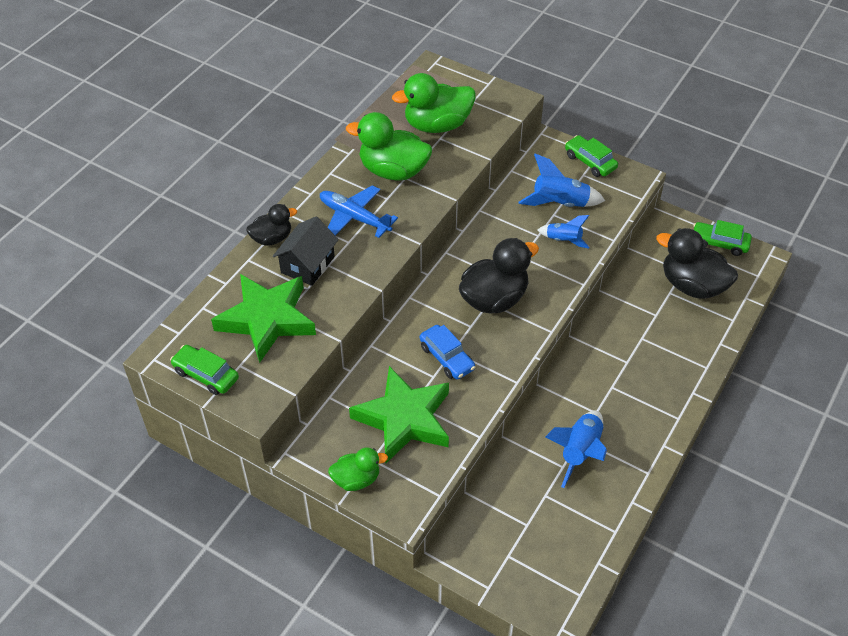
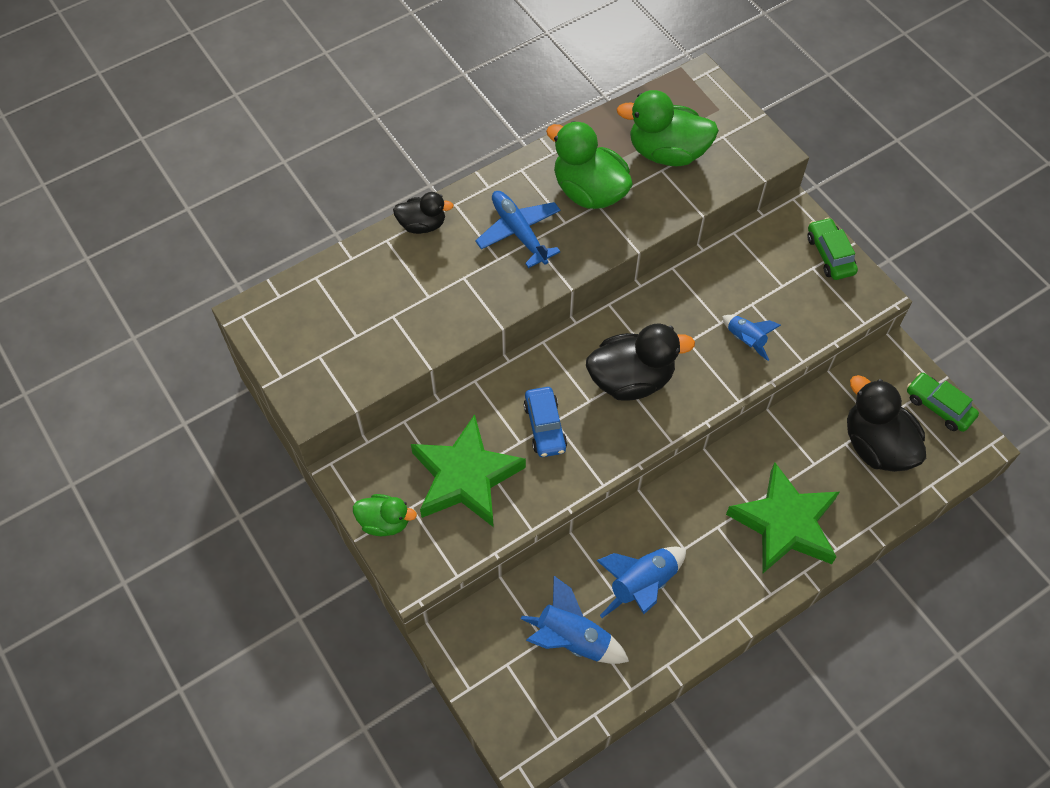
camera: 25 degrees right, 10 degrees up
green car [170,345,239,395] -> none
green star [211,274,316,363] -> green star moved to [726,462,839,574]
black house [273,217,339,286] -> none
blue rocket [518,154,605,207] -> blue rocket moved to [520,576,629,664]

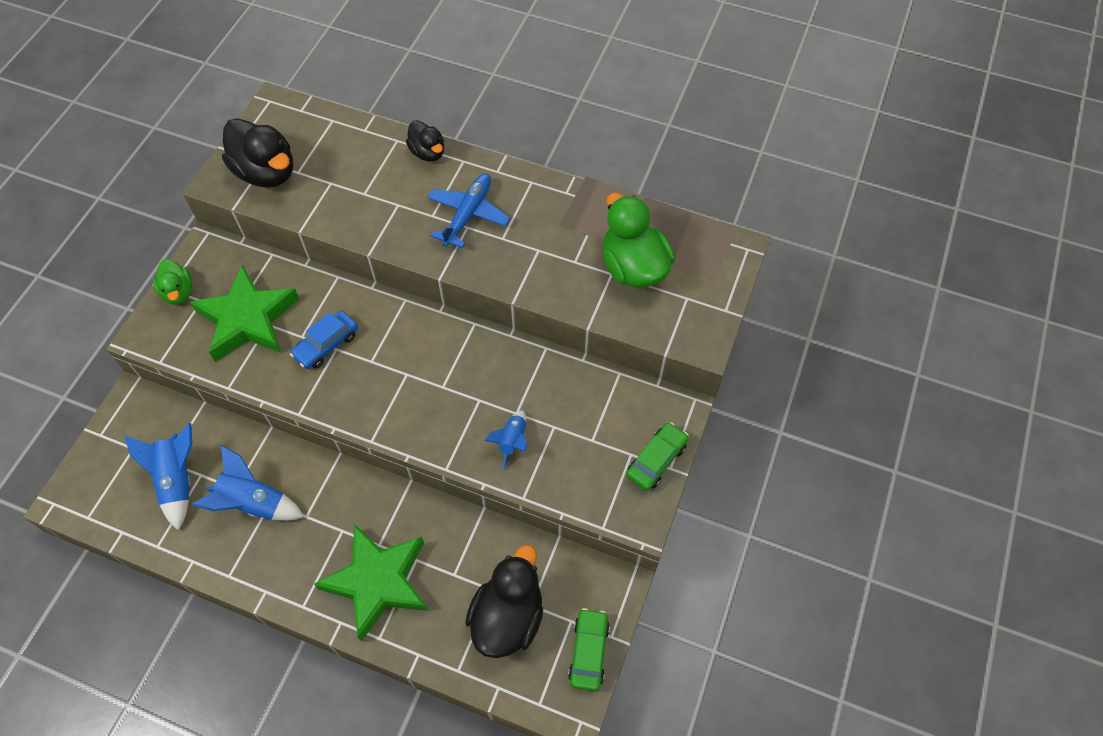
camera: 55 degrees right, 0 degrees up
green duck [546,121,633,209] -> none
black duck [586,324,695,401] -> black duck moved to [222,118,293,188]

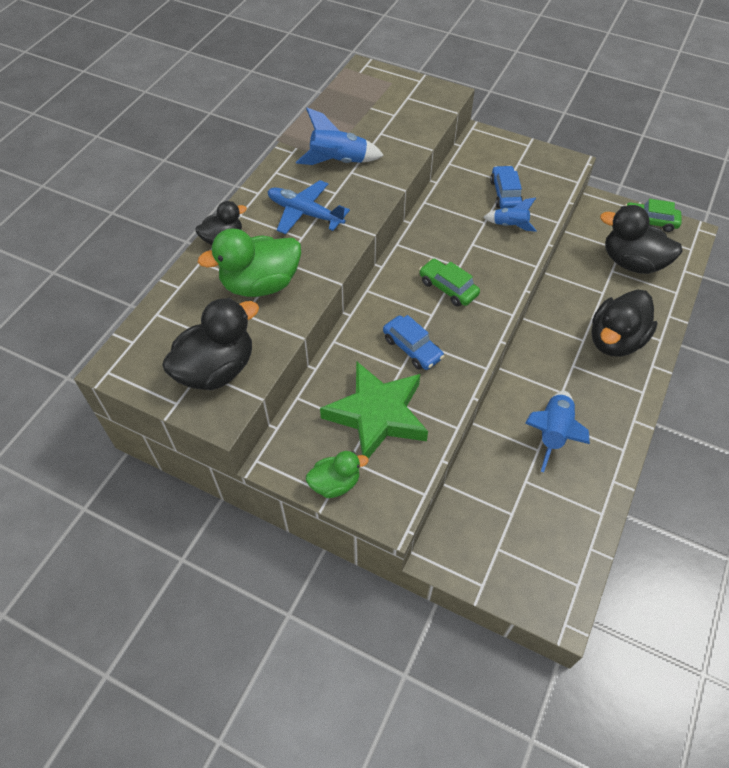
camera: 85 degrees left, 5 degrees down
blue rocket [124,423,192,531] -> blue rocket moved to [296,108,384,165]
green star [314,524,428,642] -> black duck [591,289,658,357]
green duck [603,193,675,288] -> green duck moved to [198,228,301,297]
green car [626,422,689,491] -> green car moved to [419,259,480,306]
none -> blue car [490,165,523,209]

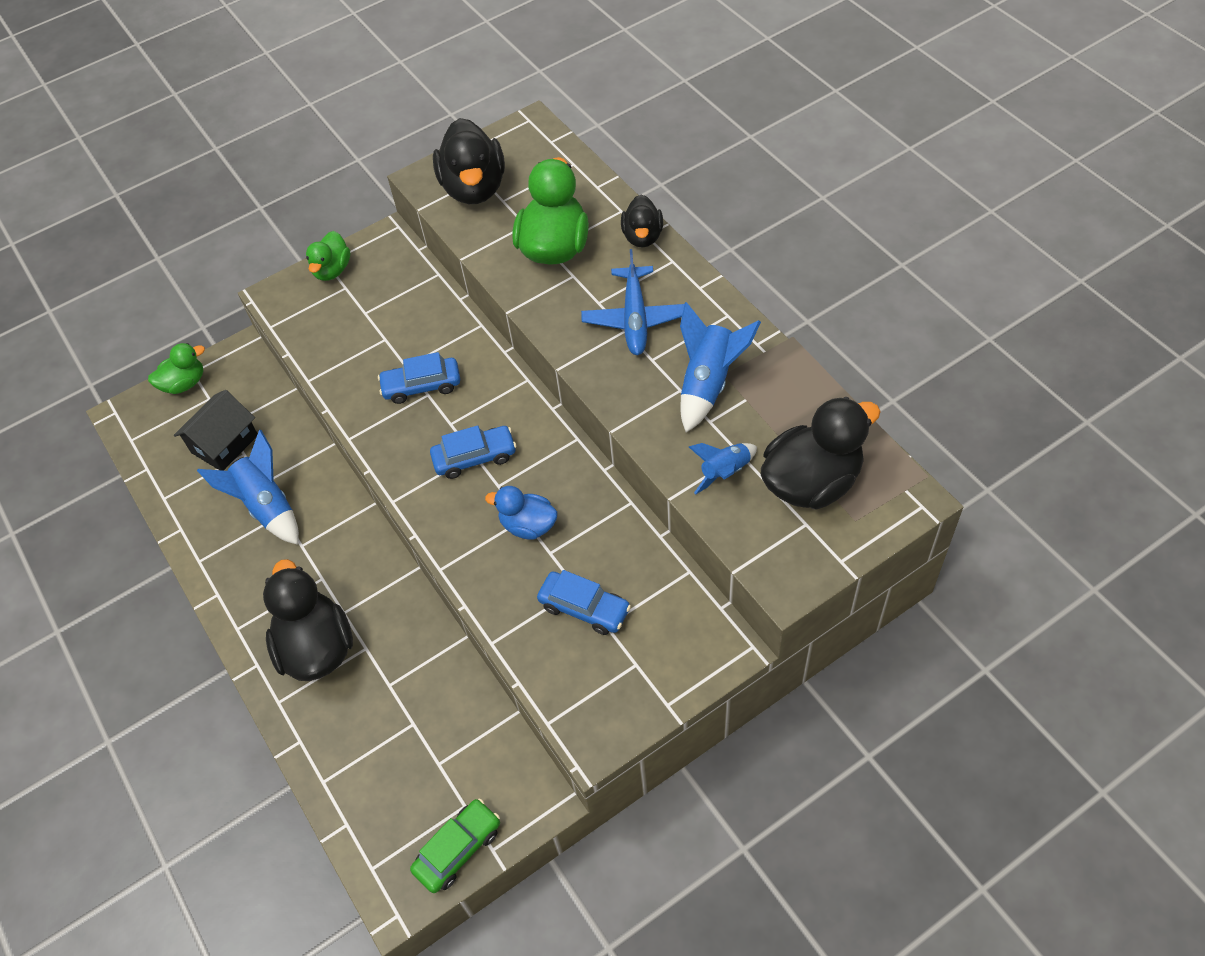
camera: 125 degrees right, 0 degrees up
blue plane [268,180,350,234] -> blue plane turned 120 degrees clockwise [581,249,684,355]
green star [320,361,428,458] -> none
green car [419,259,480,306] -> blue car [430,425,517,479]
blue rocket [483,197,537,232] -> blue rocket moved to [689,443,757,494]
black duck [600,205,683,274] -> black duck moved to [761,397,881,510]
none -> green duck [148,343,205,394]
none -> black house [174,390,258,471]
none -> blue duck [485,486,558,539]

